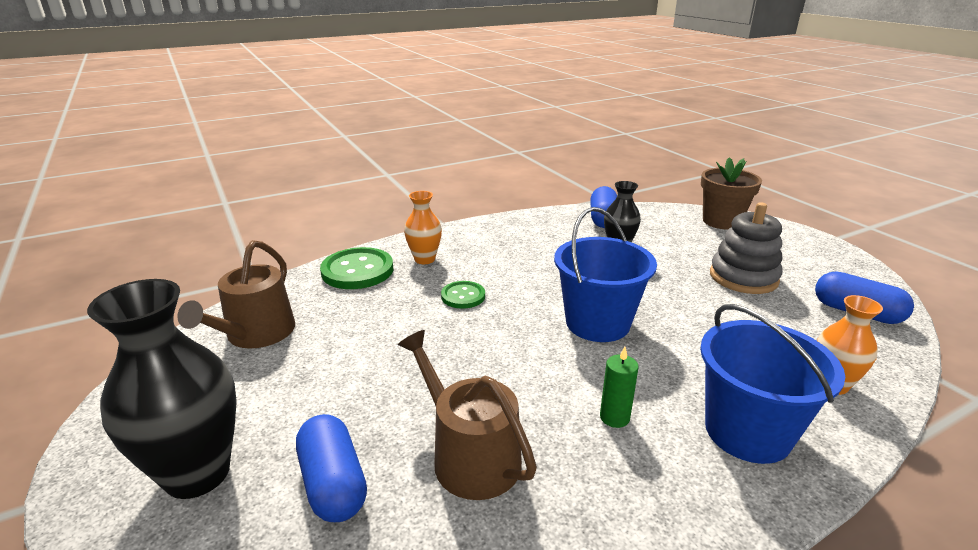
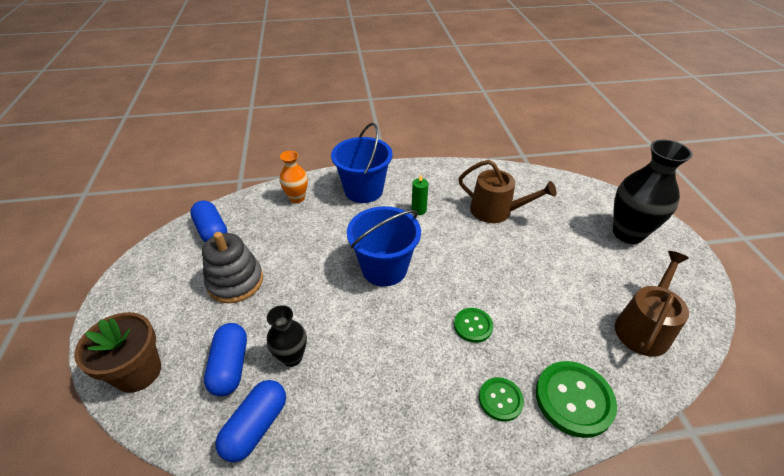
camera: 160 degrees left, 15 degrees up
blue capsule [296,414,367,522] -> blue capsule moved to [204,323,247,396]
brown watering can [398,330,537,500] -> brown watering can turned 45 degrees counterclockwise [458,160,556,223]
orange vase [404,191,442,264] -> green button [479,377,524,422]

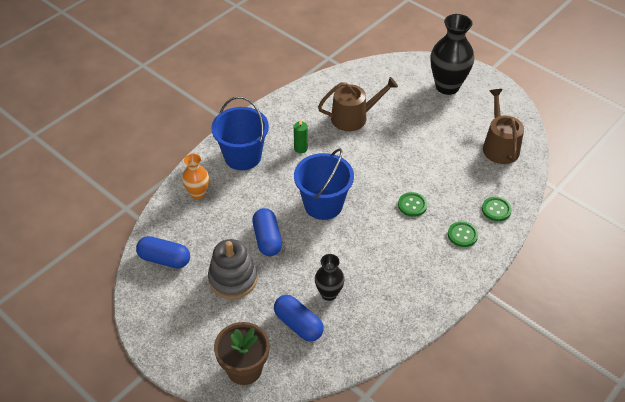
camera: 40 degrees left, 5 degrees up
blue capsule [215,380,286,462] -> blue capsule moved to [252,208,282,256]
green button [536,361,617,438] -> green button [482,197,512,221], size x0.58

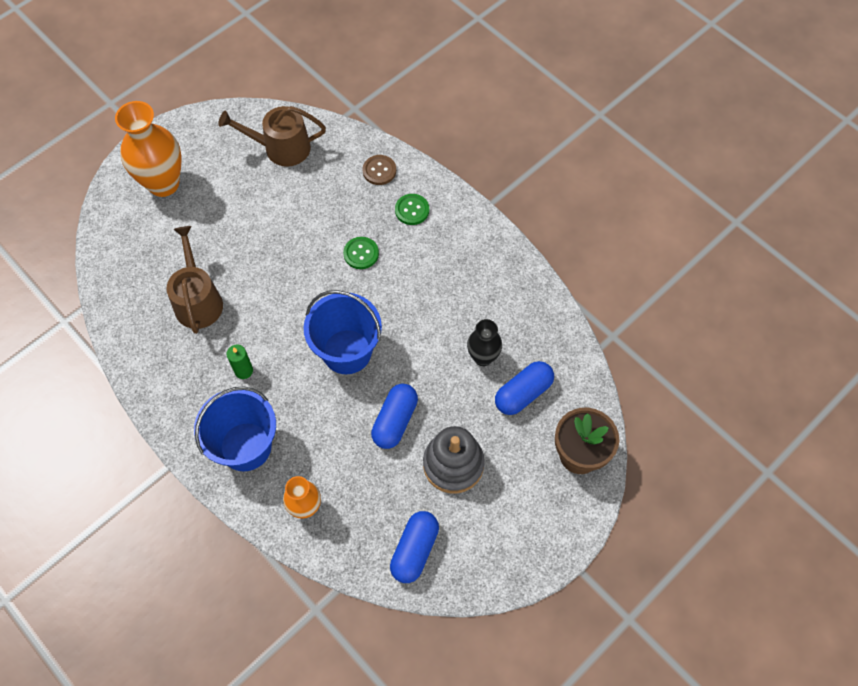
camera: 85 degrees left, 15 degrees up
blue capsule [252,208,282,256] -> blue capsule turned 60 degrees counterclockwise [371,384,418,449]
black vase [431,14,474,95] -> orange vase [115,101,181,197]
green button [482,197,512,221] -> brown button [363,155,396,185]

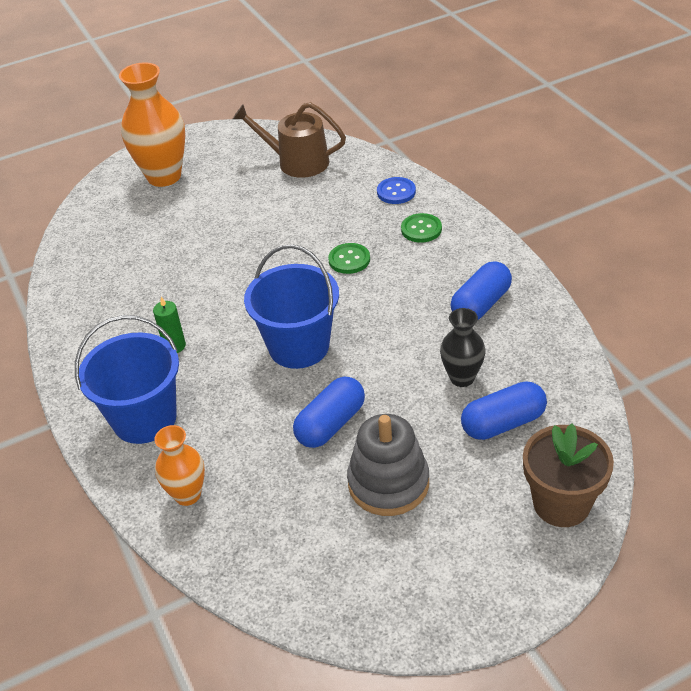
camera: 20 degrees right, 20 degrees down
brown watering can [166,226,223,334] -> none
brown button [363,155,396,185] -> blue button [377,177,416,204]
blue capsule [390,511,439,583] -> blue capsule moved to [451,261,512,320]

